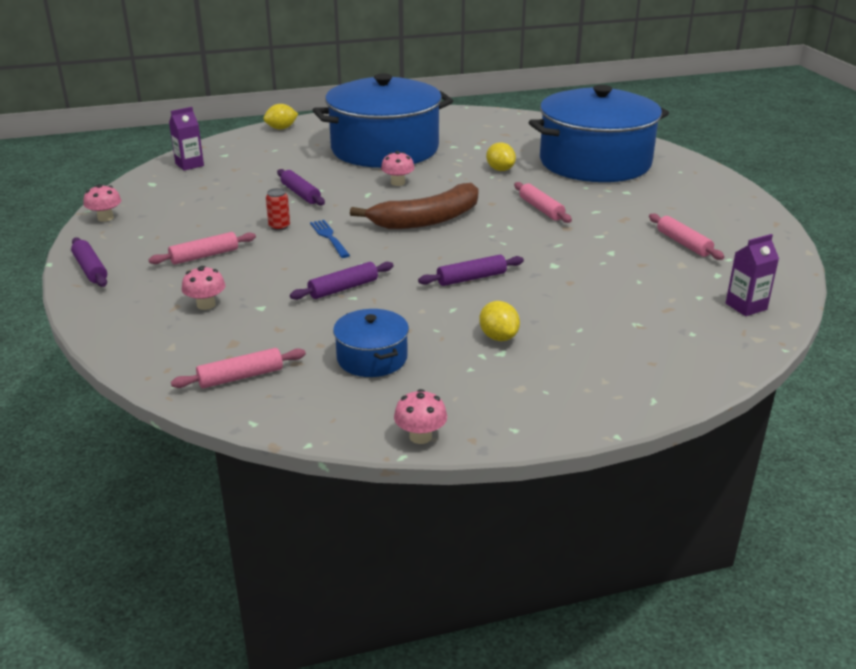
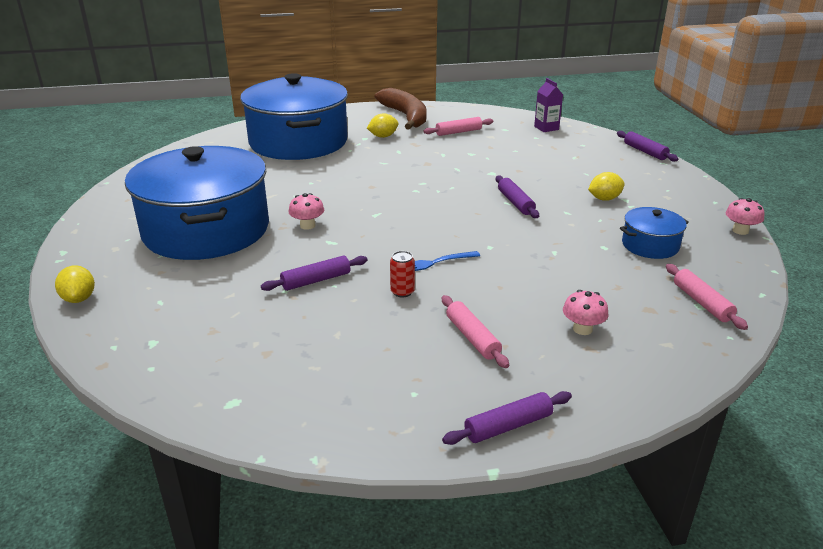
camera: 85 degrees left, 0 degrees up
pink mushroom [83,184,121,222] -> none
purple carton [169,107,204,171] -> none
purple rolling pin [290,262,394,300] -> purple rolling pin moved to [617,131,678,162]
brown banana [350,183,479,229] -> brown banana moved to [375,88,427,130]
yellow lemon [486,142,516,171] -> yellow lemon moved to [367,113,398,138]
pink rolling pin [514,182,572,223] -> none

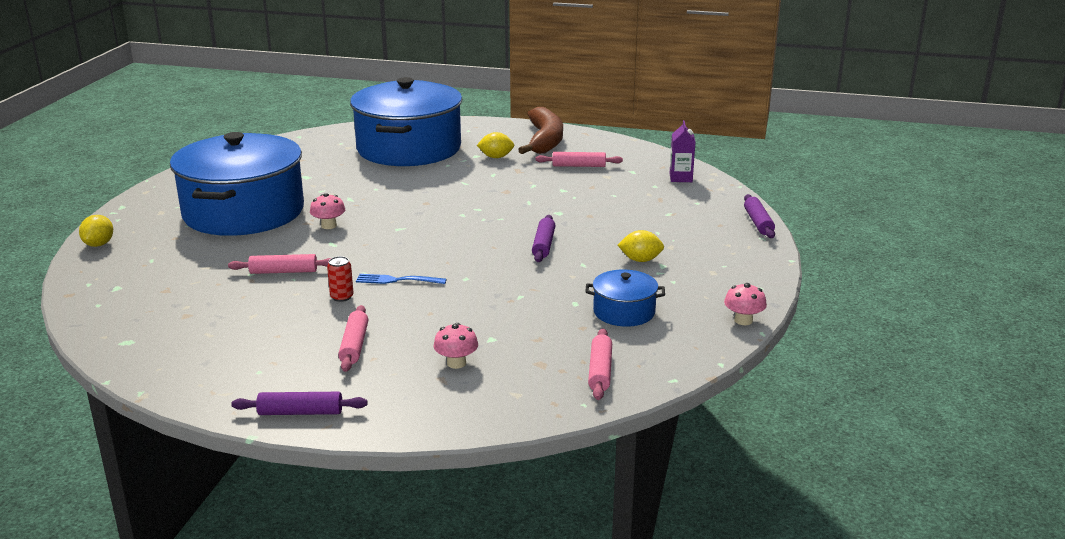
camera: 25 degrees right, 5 degrees down
purple rolling pin [261,256,368,291] -> pink rolling pin [228,254,331,274]

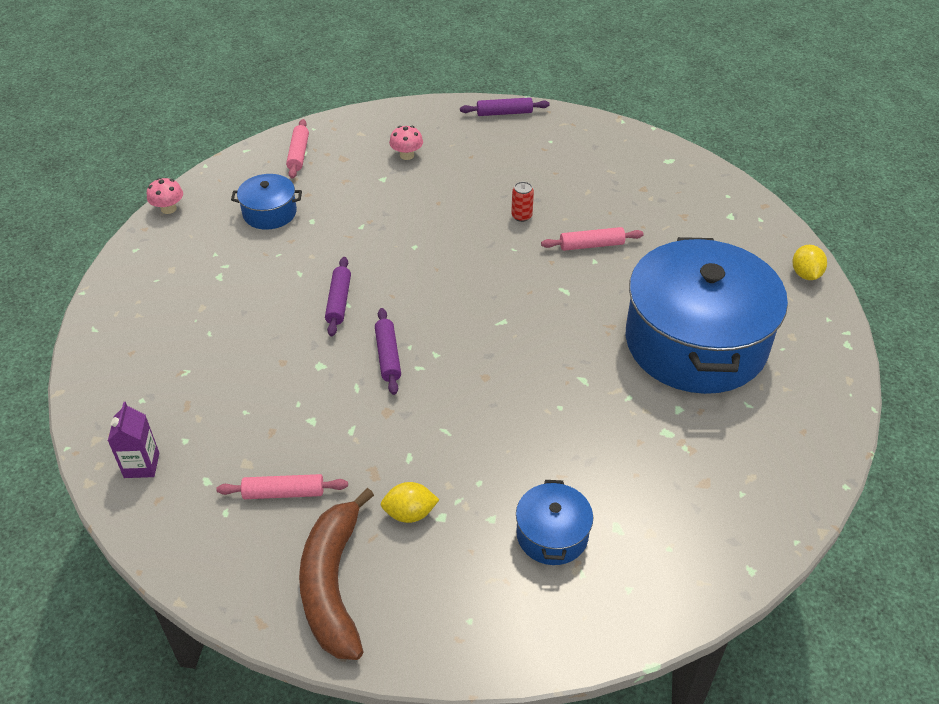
camera: 175 degrees right, 20 degrees up
pink mushroom [310,193,345,229] -> none
pink rolling pin [338,305,368,372] -> none
blue pot [350,77,462,166] -> blue pot [516,480,593,565], size x0.43
blue fork [356,274,447,284] -> none
yellow lemon [618,230,664,262] -> none
purple rolling pin [744,194,775,238] -> purple rolling pin moved to [375,308,401,395]

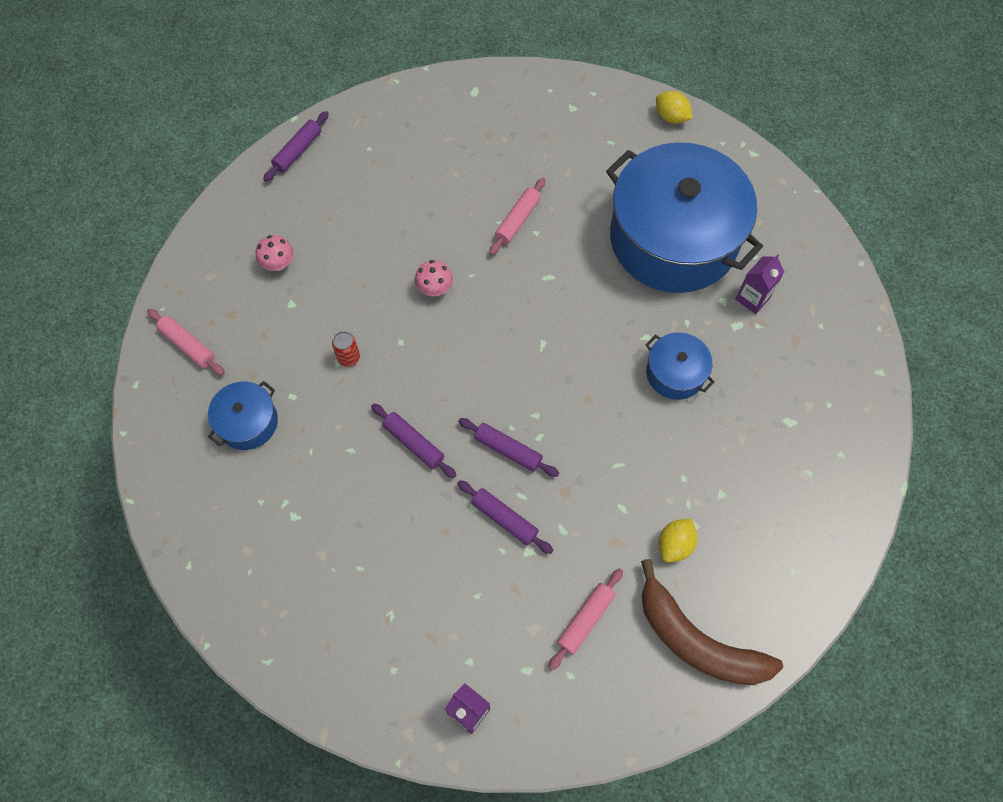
camera: 50 degrees left, 20 degrees up
pink mushroom [147,178,183,214] -> pink mushroom moved to [415,260,453,296]
red can [511,182,534,222] -> red can moved to [332,331,360,367]
blue pot [516,480,593,565] -> blue pot moved to [645,332,715,400]
none -> purple rolling pin [457,480,553,554]
none -> purple carton [735,254,784,314]

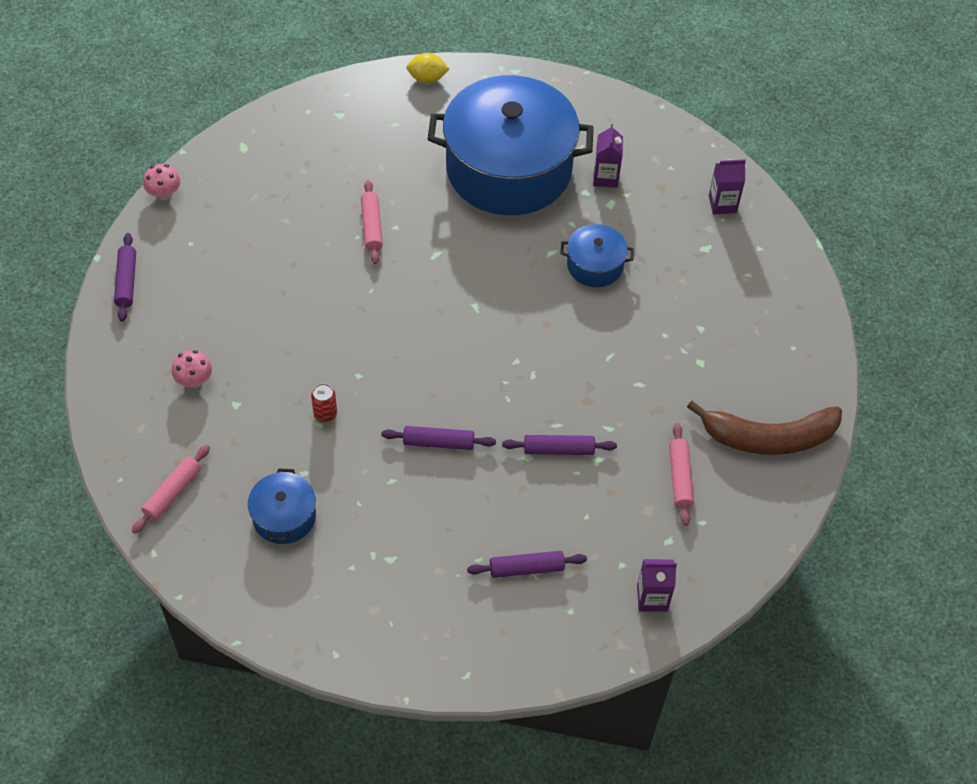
camera: 40 degrees left, 10 degrees down
pink rolling pin [147,309,225,376] -> pink rolling pin turned 60 degrees counterclockwise [132,445,210,534]
pink mushroom [415,260,453,296] -> pink mushroom moved to [143,164,181,200]
purple rolling pin [458,418,559,477] -> purple rolling pin moved to [467,551,587,578]
yellow lemon [659,518,697,562] -> none
none -> purple carton [709,159,746,214]

